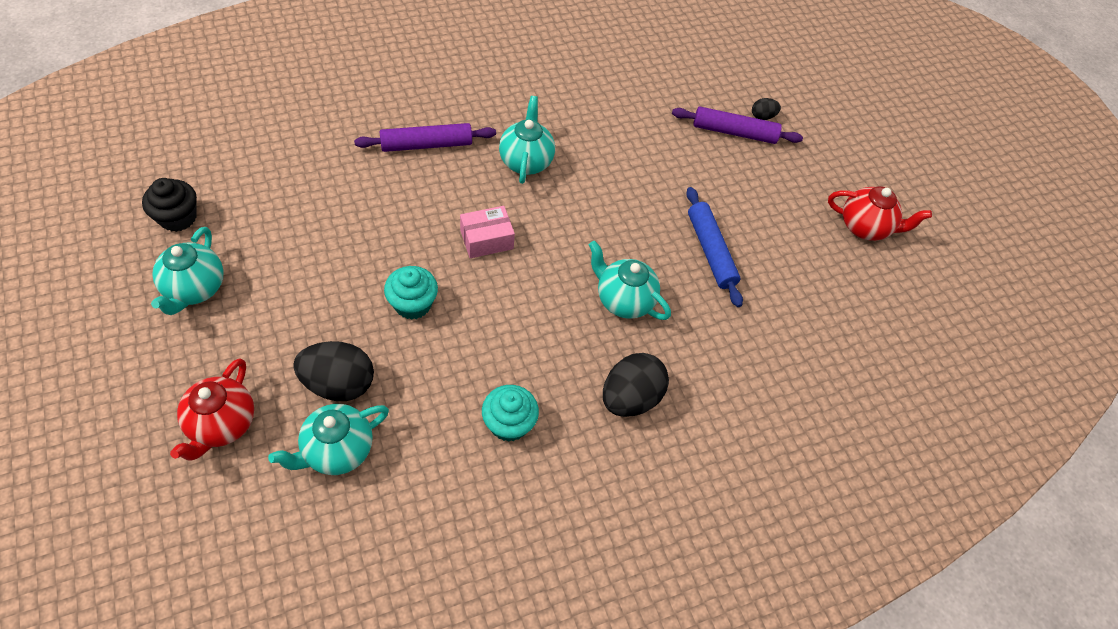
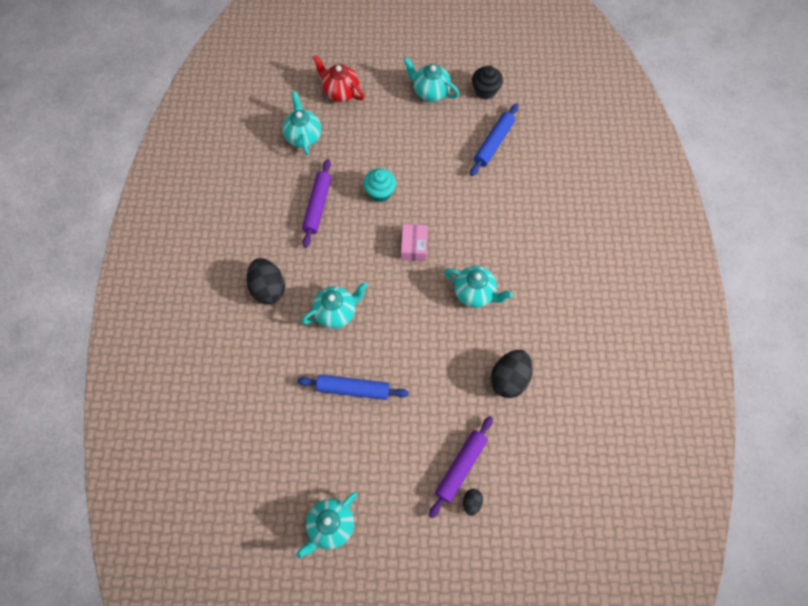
camera: 120 degrees right, 10 degrees up
black egg [293,341,374,401] -> black egg moved to [491,350,532,398]
purple rolling pin [354,123,496,152] -> purple rolling pin moved to [302,159,331,248]
turquoise cupcake [482,385,539,442] -> none
red teapot [828,186,932,241] -> turquoise teapot [296,492,358,558]
none -> blue rolling pin [470,103,519,176]

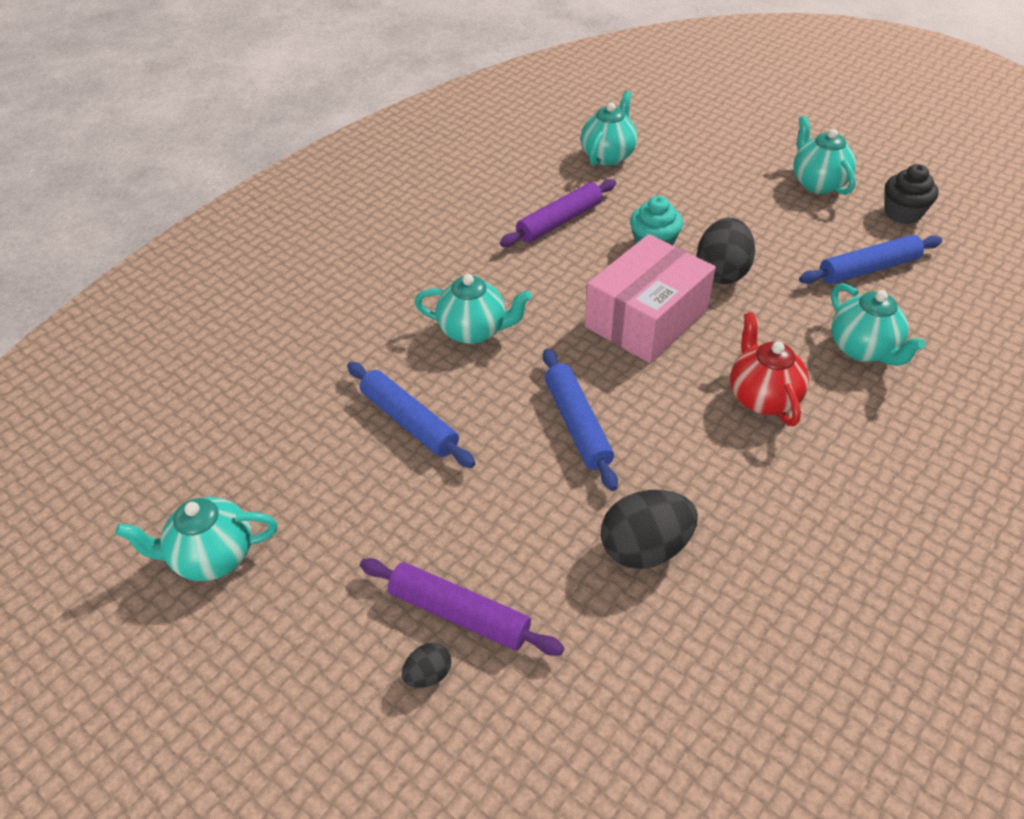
camera: 40 degrees right, 20 degrees down
black egg [247,258,285,304] -> black egg moved to [697,218,755,284]
red teapot [313,55,365,102] -> red teapot moved to [730,312,809,426]
pink box [401,224,428,261] -> pink box [585,234,716,363], size x1.91
purple rolling pin [429,416,493,518] -> purple rolling pin turned 45 degrees clockwise [360,558,565,656]
turquoise teapot [444,266,513,308] -> turquoise teapot moved to [831,283,926,366]
none -> blue rolling pin [543,349,618,491]

